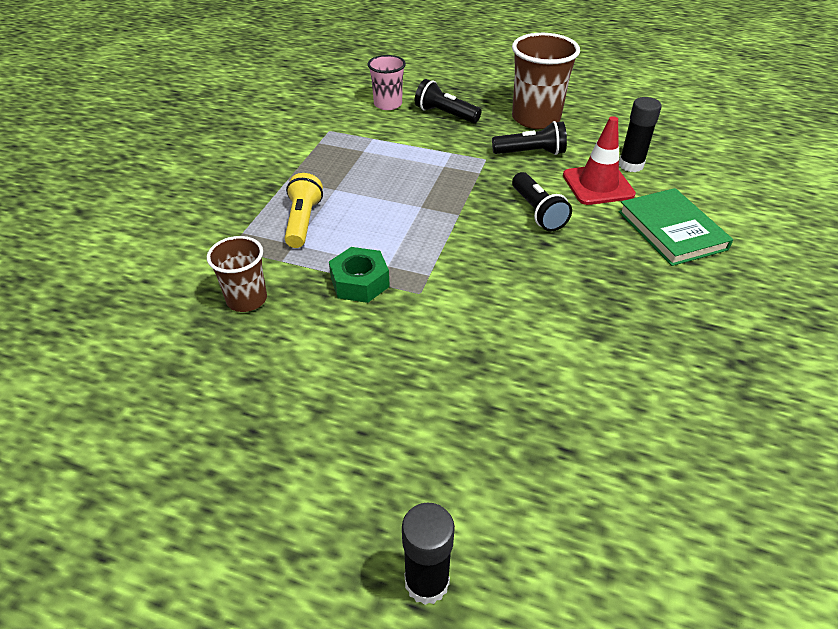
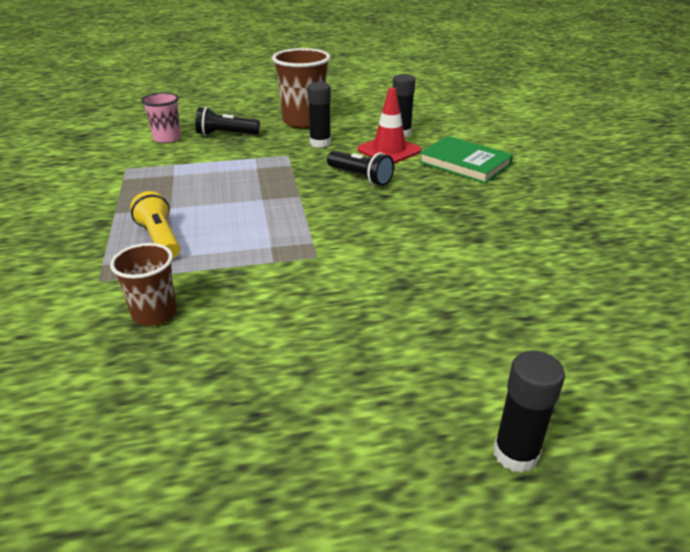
camera: 30 degrees left, 10 degrees down
green nut [329,247,390,303] -> none
black flashlight [492,121,567,155] -> black glue stick [307,82,331,148]

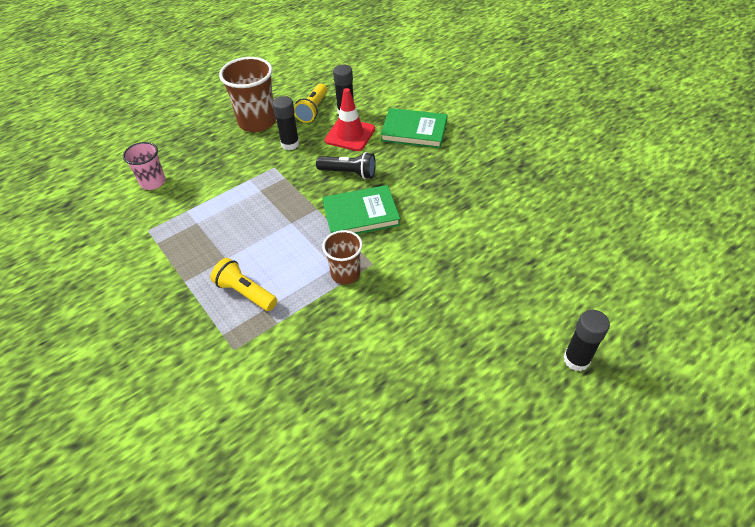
camera: 25 degrees left, 15 degrees up
brown cup [110,243,177,326] -> brown cup moved to [322,230,363,284]
black flashlight [195,107,260,136] -> none
none -> yellow flashlight [294,84,327,123]
none -> green book [322,185,400,234]

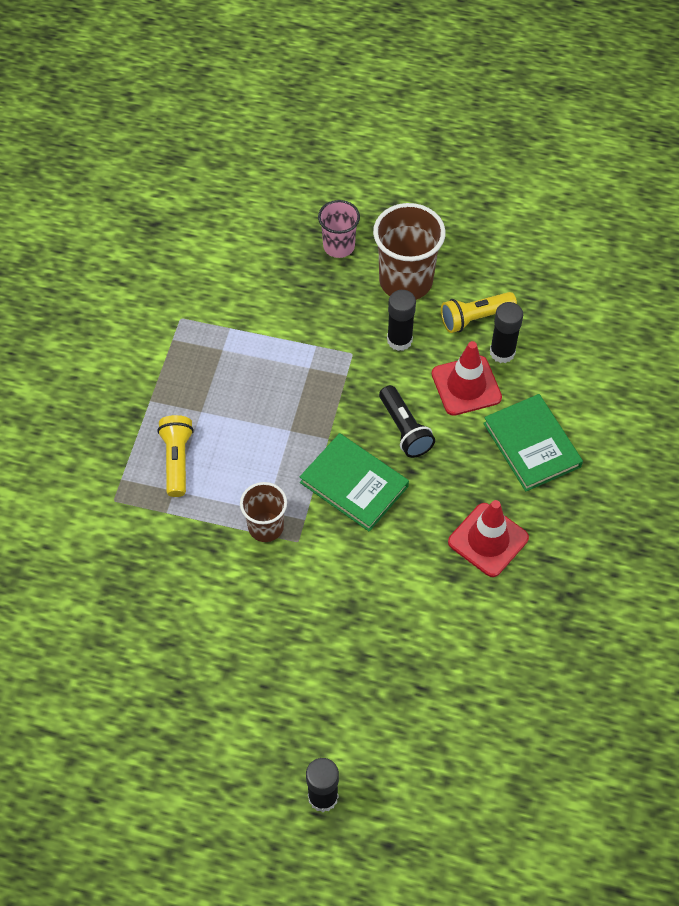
camera: 50 degrees right, 10 degrees up
pink cup [123,142,166,190] -> pink cup moved to [318,200,360,258]
none -> red traffic cone [448,500,529,577]

